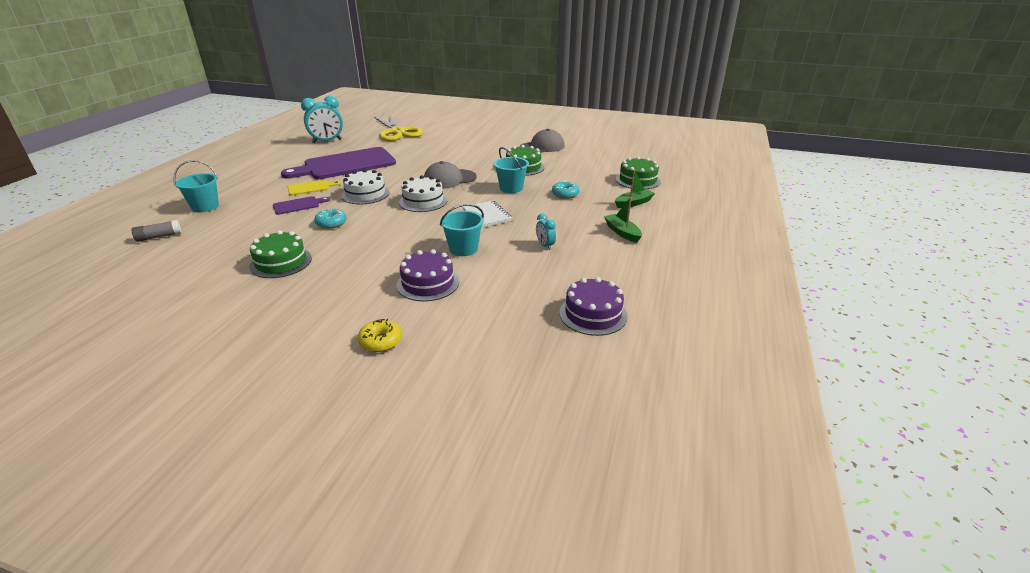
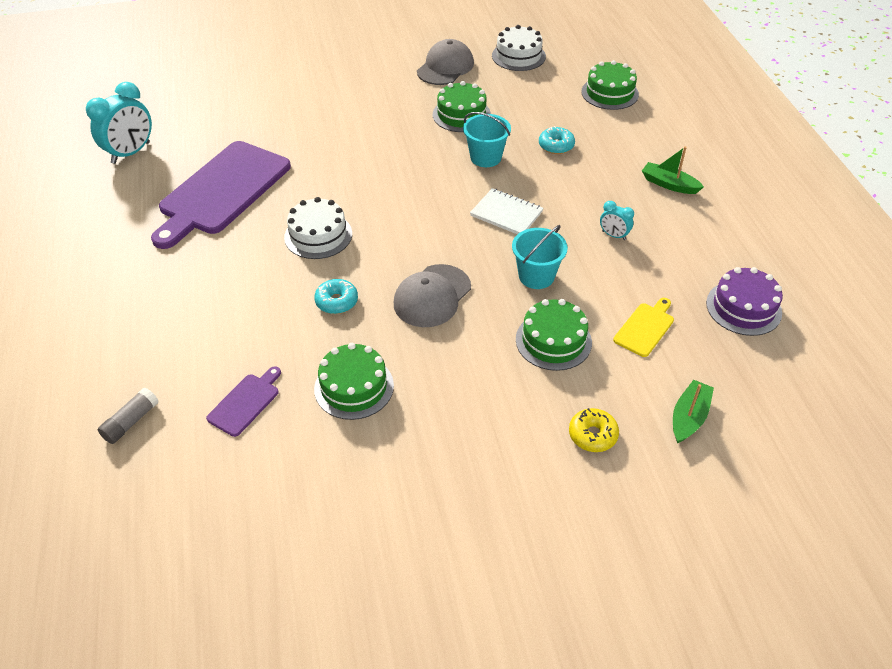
camera: 30 degrees left, 15 degrees up
turquoise bucket [173,160,219,212] -> none
purple cutting board [273,196,330,215] -> purple cutting board moved to [206,366,281,437]
yellow cutting board [288,180,341,196] -> yellow cutting board moved to [613,298,674,357]
yellow scissors [375,114,423,141] -> none
purple cake [397,249,459,301] -> green cake [516,299,592,371]
white cake [399,176,448,212] -> white cake moved to [492,25,546,71]
grey cap [424,161,477,189] -> grey cap moved to [394,264,471,327]
green boat [615,169,655,208] -> green boat moved to [673,380,714,443]

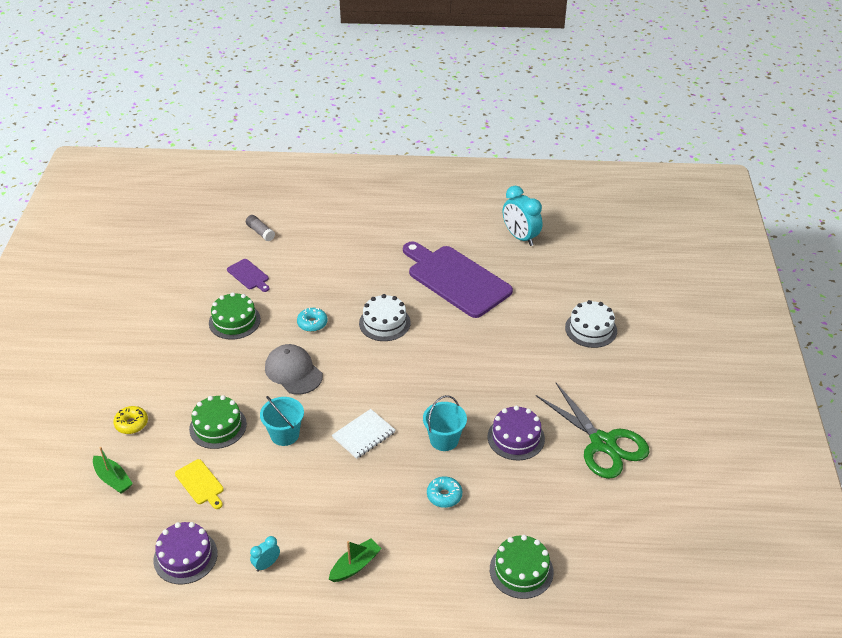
camera: 105 degrees right, 5 degrees down
grey cap [417,39,474,85] -> green scissors [536,383,649,479]
green cake [433,81,491,132] -> purple cake [487,406,545,460]
white cake [492,25,546,71] -> white cake moved to [565,300,617,348]
turquoise clock [600,201,634,240] -> turquoise clock moved to [250,536,280,572]

